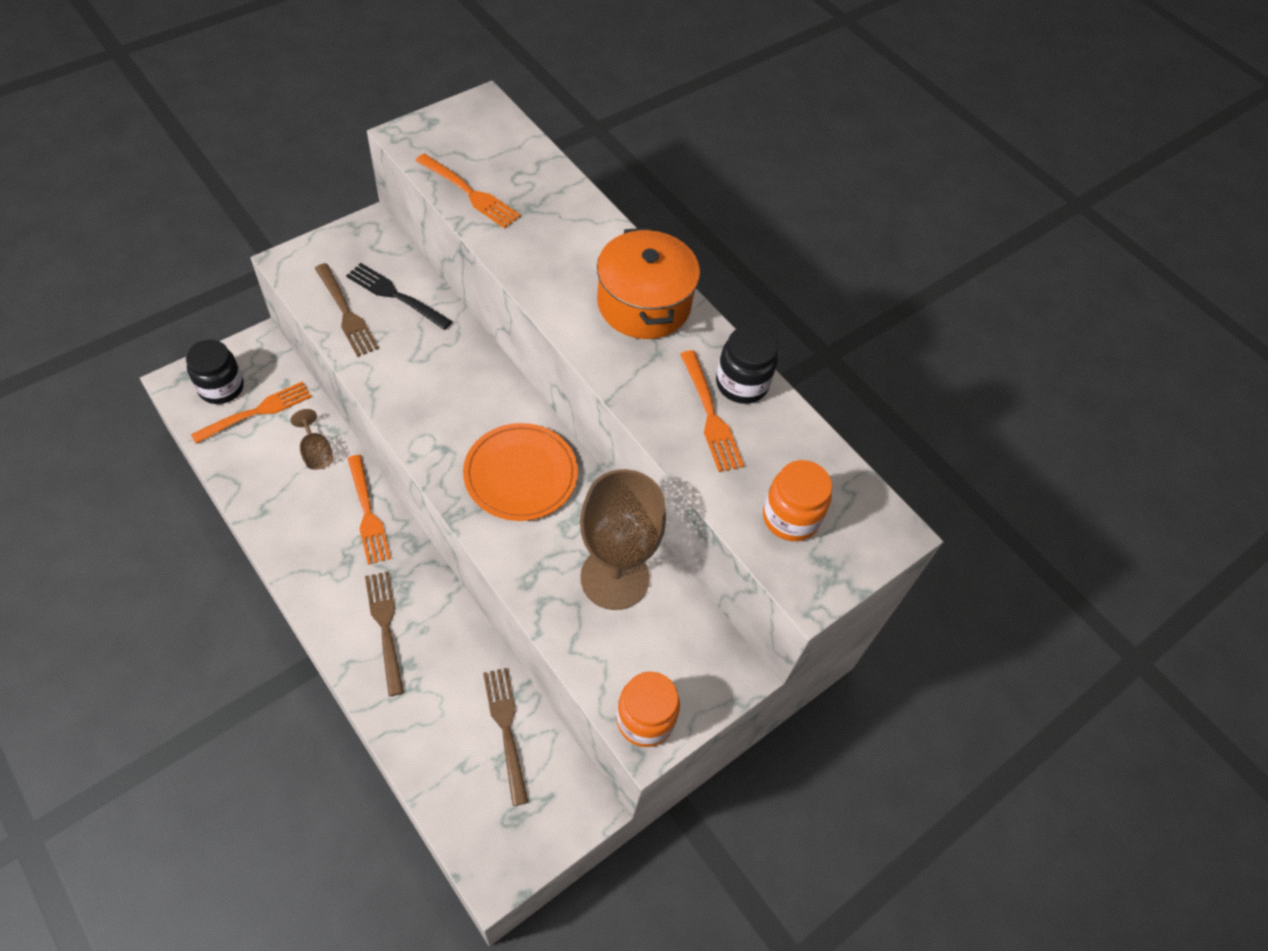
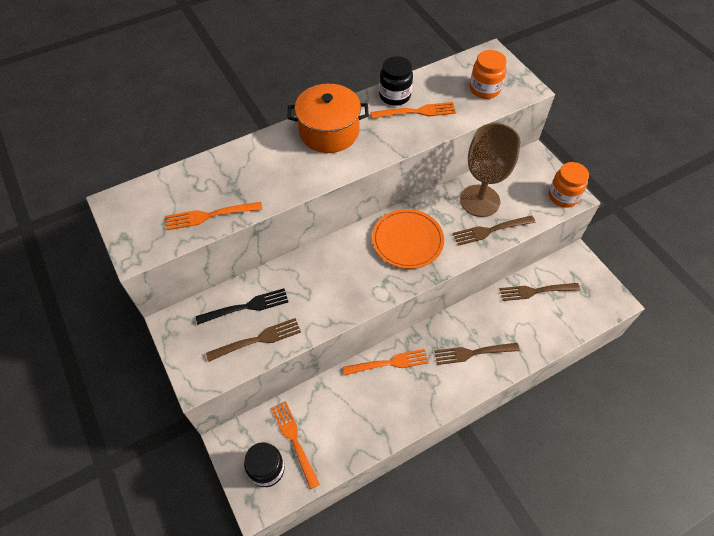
camera: 75 degrees left, 0 degrees up
brown goblet [290,409,333,470] -> none
black fork [346,263,452,330] -> black fork turned 150 degrees counterclockwise [196,288,288,325]
orange fork [415,154,521,228] -> orange fork turned 150 degrees counterclockwise [165,202,262,230]
none -> brown fork [453,215,536,246]

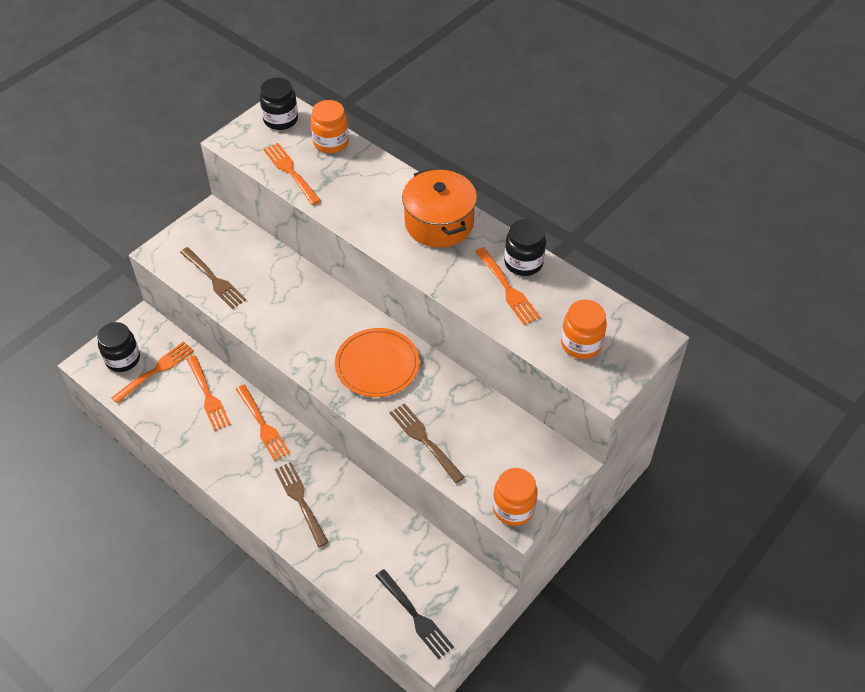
camera: 70 degrees right, 5 degrees down
black fork [196,288,288,325] -> black fork moved to [375,569,454,659]
brown goblet [460,123,520,217] -> none
brown fork [500,283,580,301] -> none
none -> orange fork [186,355,231,431]
none -> black jar [260,78,298,130]
none -> orange jar [311,100,349,153]

